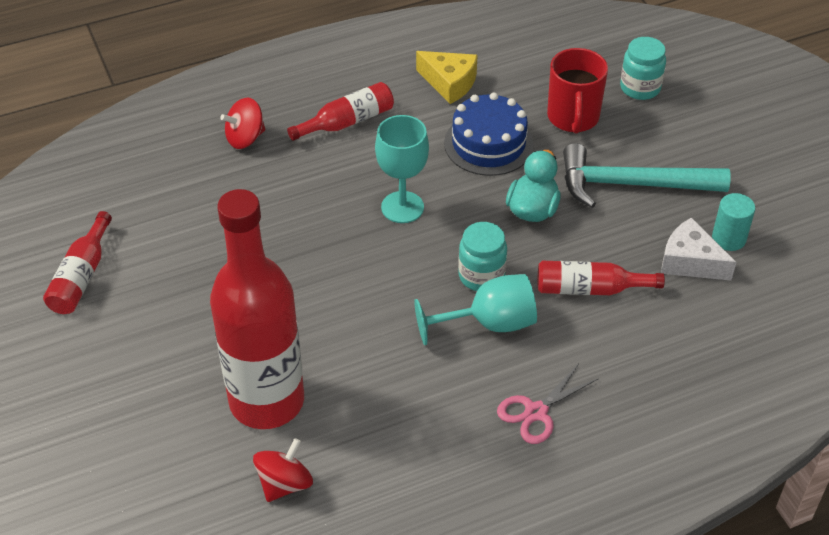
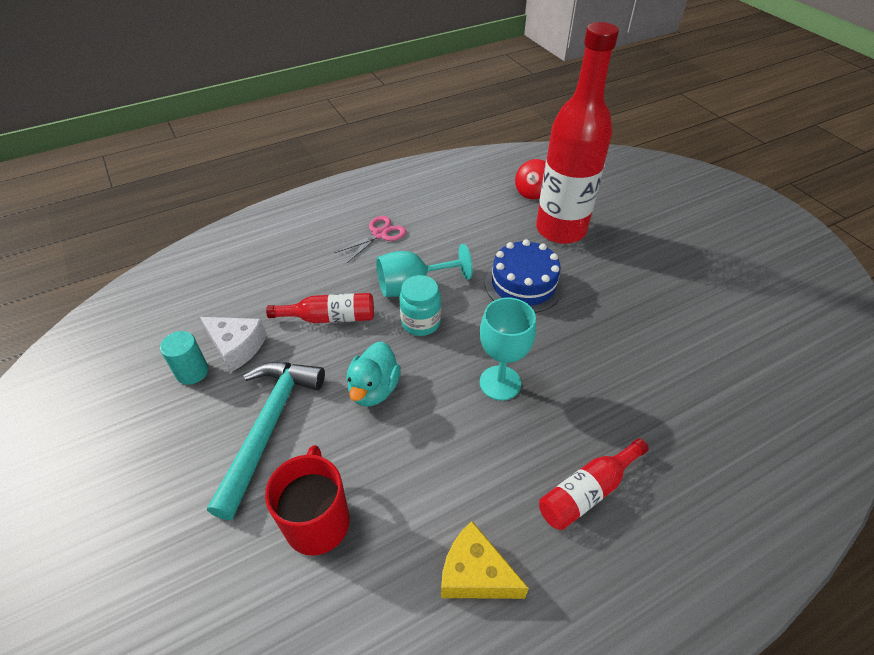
camera: 175 degrees right, 0 degrees up
red bottle [43,211,112,314] -> none
red spinning top [220,97,265,149] -> none
blue cake [444,92,534,176] -> blue cake moved to [485,239,563,313]
turquoise hammer [563,143,731,208] -> turquoise hammer turned 75 degrees counterclockwise [207,362,325,520]
turquoise jar [620,37,666,100] -> none

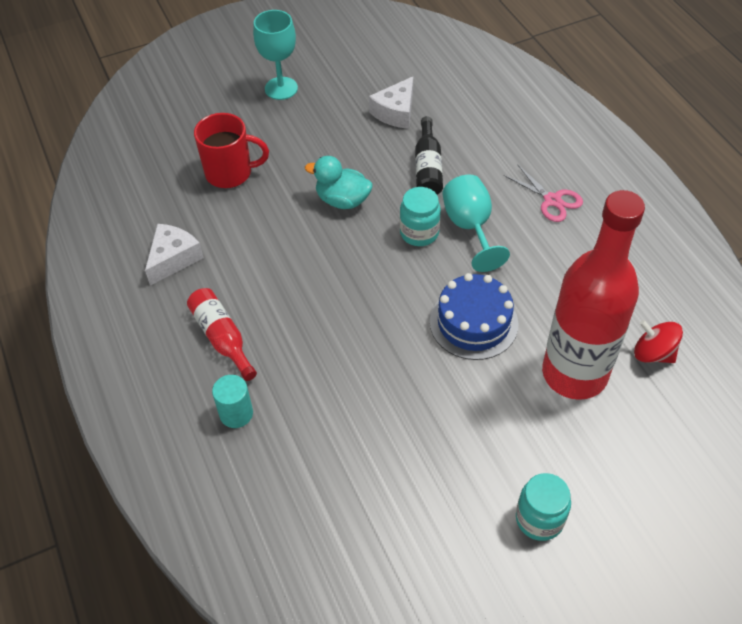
camera: 95 degrees right, 5 degrees up
turquoise cylinder [160,331,209,385] -> turquoise cylinder moved to [212,375,253,428]
turquoise hammer [207,362,325,520] -> none
red bottle [266,293,374,323] -> black bottle [415,116,443,195]
yellow cheese [441,521,529,599] -> white cheese [145,224,204,286]
turquoise goblet [480,298,536,400] -> turquoise goblet moved to [253,10,298,100]
none -> turquoise jar [516,473,571,541]

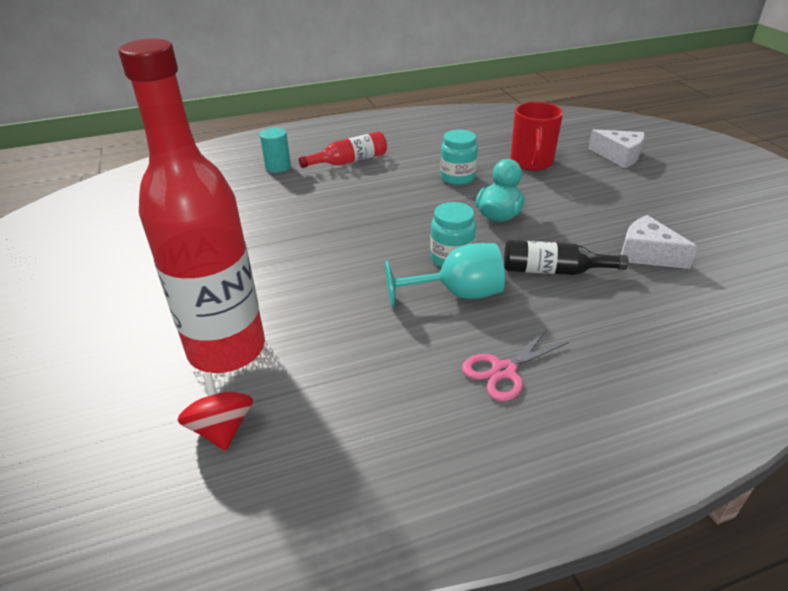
camera: 95 degrees right, 15 degrees down
white cheese [145,224,204,286] -> white cheese moved to [588,129,645,168]
turquoise goblet [253,10,298,100] -> none
blue cake [430,273,518,360] -> none
turquoise jar [516,473,571,541] -> turquoise jar moved to [440,130,478,185]
red spinning top [634,320,683,363] -> red spinning top turned 60 degrees counterclockwise [177,372,253,451]

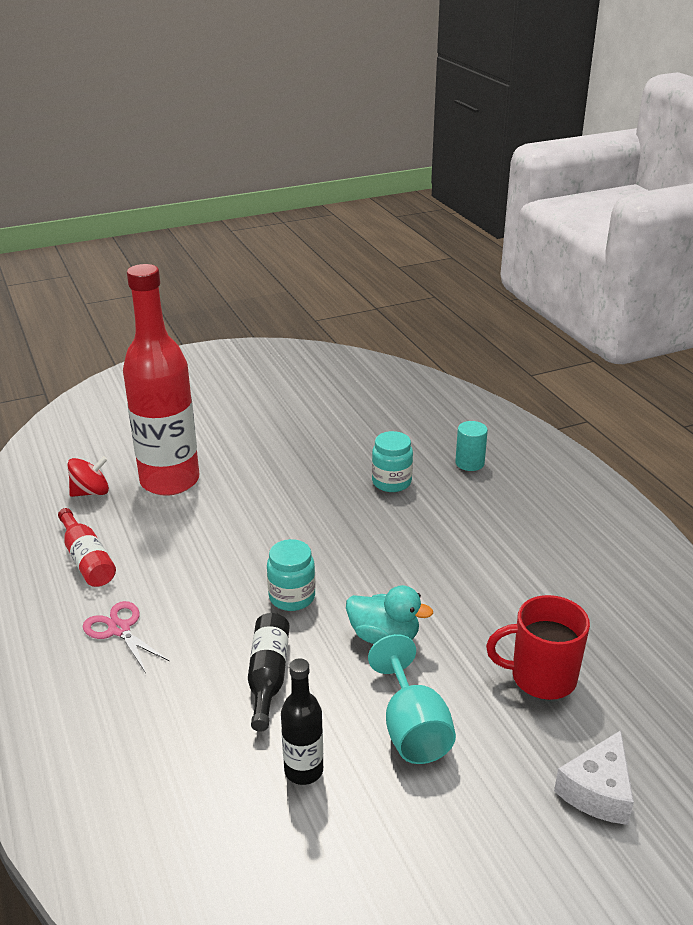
camera: 85 degrees right, 5 degrees down
red bottle [299,131,387,168] -> red bottle moved to [58,508,116,587]
turquoise goblet [385,243,505,307] -> turquoise goblet moved to [368,634,456,764]
turquoise jar [440,130,478,185] -> turquoise jar moved to [372,431,413,492]
white cheese [621,215,698,269] -> black bottle [281,658,323,785]

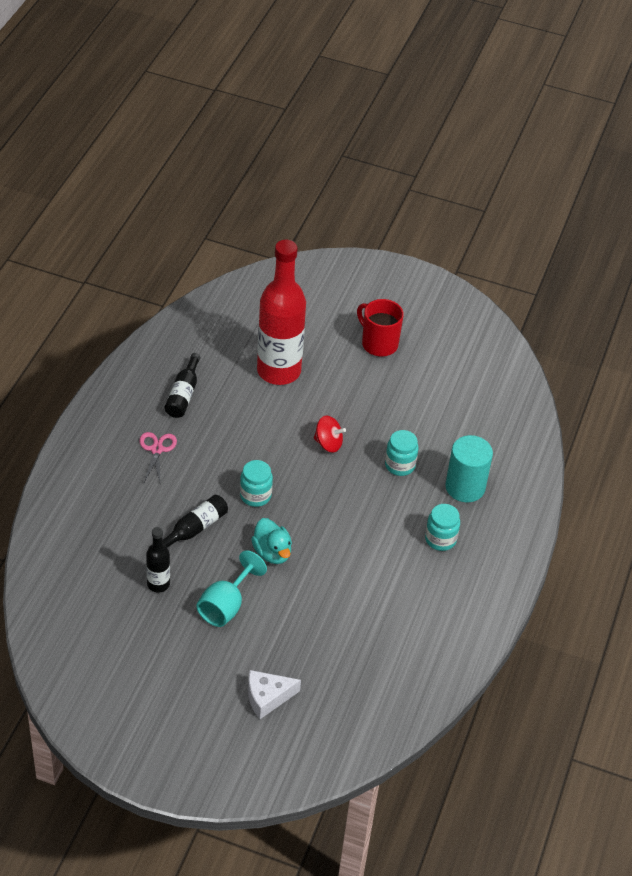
camera: 40 degrees right, 15 degrees up
red bottle [58,508,116,587] -> black bottle [164,353,200,418]
red spinning top [67,456,109,497] -> red spinning top moved to [314,416,346,453]
turquoise cylinder [455,421,488,471] -> turquoise cylinder [445,435,493,502], size x1.72
red mug [486,595,590,700] -> red mug moved to [357,299,404,357]
none -> turquoise jar [425,504,460,551]

